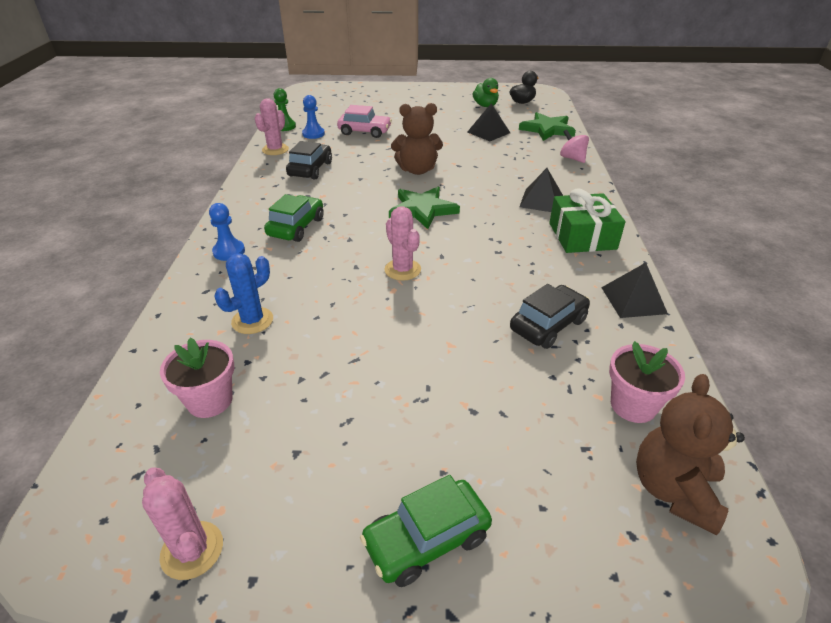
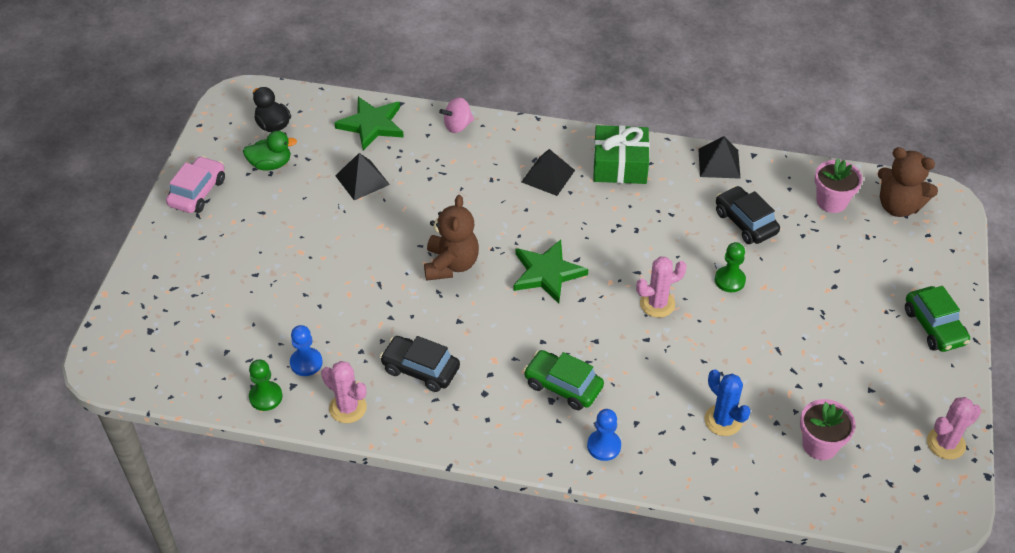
camera: 80 degrees left, 10 degrees up
pink car [337,105,392,138] -> pink car moved to [166,156,225,213]
none -> green pawn [715,242,746,292]

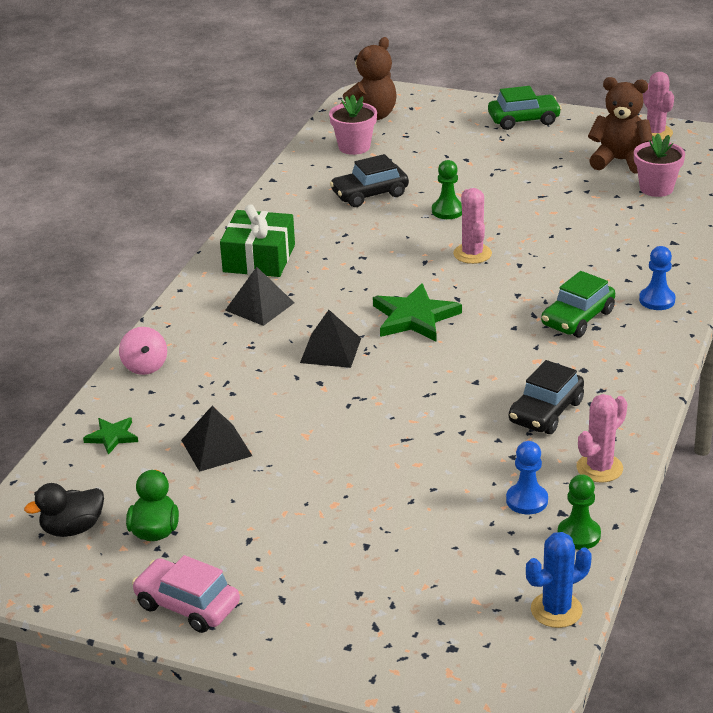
camera: 80 degrees left, 15 degrees down
green star [335,97,404,150] -> green star [83,418,138,455], size x0.55
brown teddy bear [424,195,479,281] -> brown teddy bear moved to [588,77,652,174]
black pyramid [698,136,741,179] -> black pyramid moved to [300,310,361,368]
blue cactus [704,369,751,436] -> blue cactus moved to [526,532,592,628]

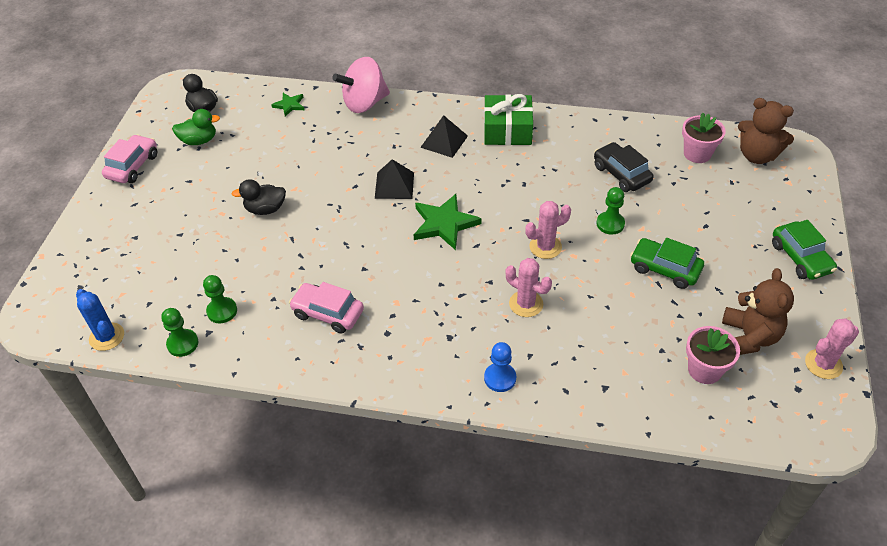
camera: 80 degrees right, 15 degrees up
pink spinning top [119,327,167,375] -> pink spinning top [332,57,390,113], size x1.77
black pyramid [181,406,252,472] -> none
blue pawn [506,441,548,514] -> green pawn [203,275,237,323]
black car [509,360,584,434] -> pink car [289,282,364,333]
green car [541,271,615,338] -> green car moved to [630,238,704,289]
pink cactus [577,394,628,483] -> pink cactus moved to [505,258,552,317]
none -> black duck [232,179,286,215]

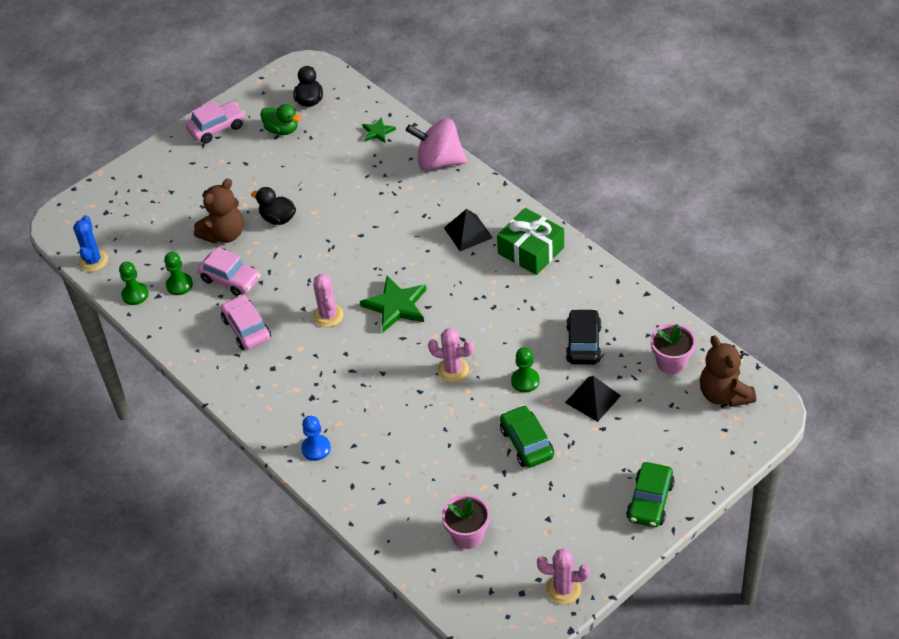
camera: 40 degrees right, 0 degrees up
black pyramid [375,159,414,199] -> black pyramid moved to [565,376,621,422]
pink cactus [505,258,552,317] -> pink cactus moved to [313,274,344,327]
brown teddy bear [722,268,794,355] -> brown teddy bear moved to [194,179,244,244]
none -> pink car [198,247,261,297]

